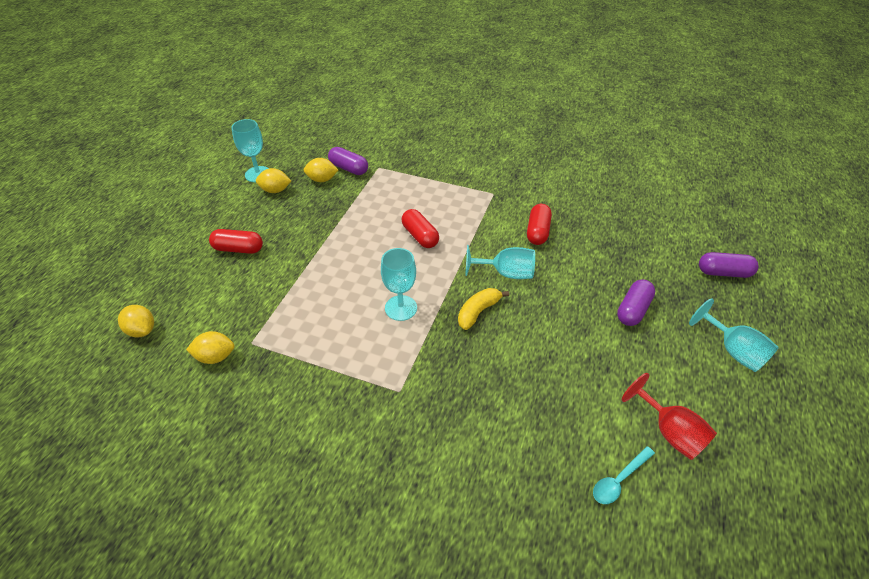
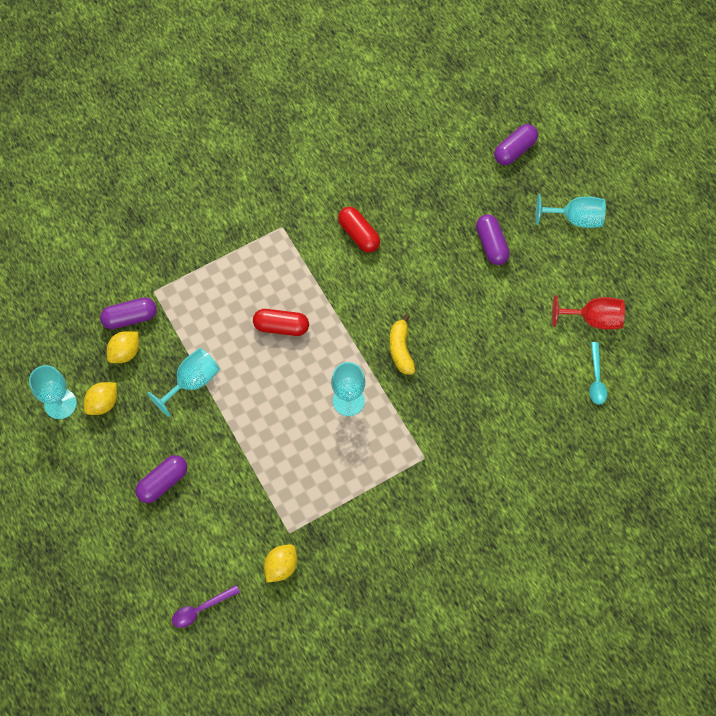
camera: 50 degrees left, 20 degrees up
yellow lemon [118,305,154,338] -> purple spoon [172,585,240,628]
red capsule [209,229,263,254] -> purple capsule [135,455,187,503]
turquoise goblet [465,245,535,279] -> turquoise goblet moved to [147,348,220,417]

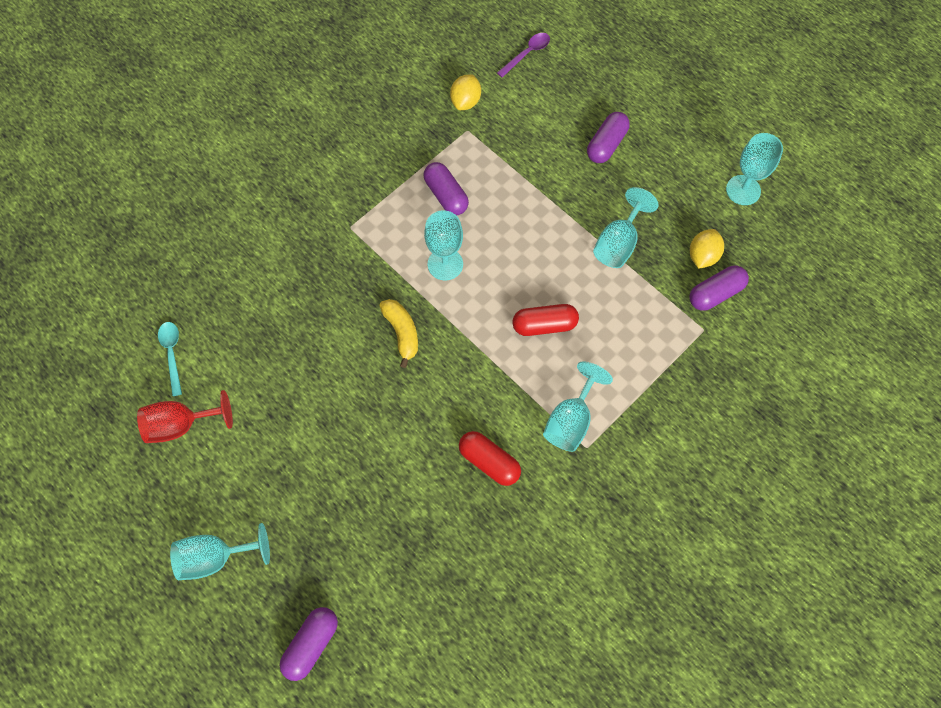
camera: 165 degrees right, 0 degrees up
yellow lemon [84,382,117,415] -> none
purple capsule [476,214,510,265] -> purple capsule moved to [424,162,469,215]
none -> turquoise goblet [543,361,613,452]

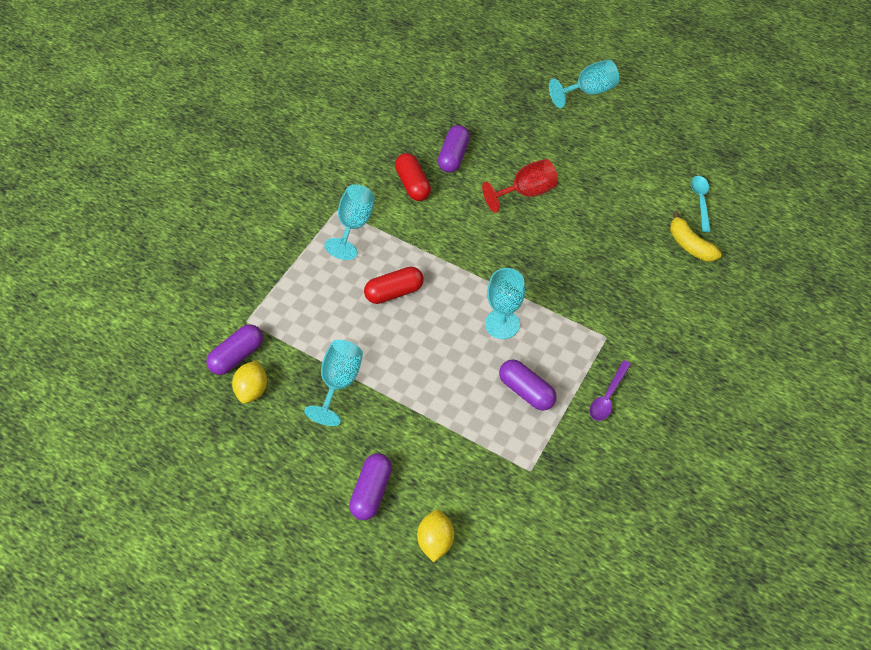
camera: 165 degrees right, 10 degrees down
red goblet [137,390,233,443] -> red goblet moved to [482,159,558,213]
turquoise spoon [158,322,182,396] -> turquoise spoon turned 150 degrees counterclockwise [691,176,711,232]
purple capsule [280,607,338,681] -> purple capsule moved to [438,125,470,173]
yellow banana [379,299,418,368] -> yellow banana moved to [670,211,721,262]
yellow lemon [450,75,481,110] -> yellow lemon moved to [417,510,454,562]
red capsule [459,431,521,486] -> red capsule turned 45 degrees clockwise [395,153,431,201]
purple spoon [497,33,550,78] -> purple spoon moved to [589,360,631,421]
turquoise goblet [726,133,783,205] -> none

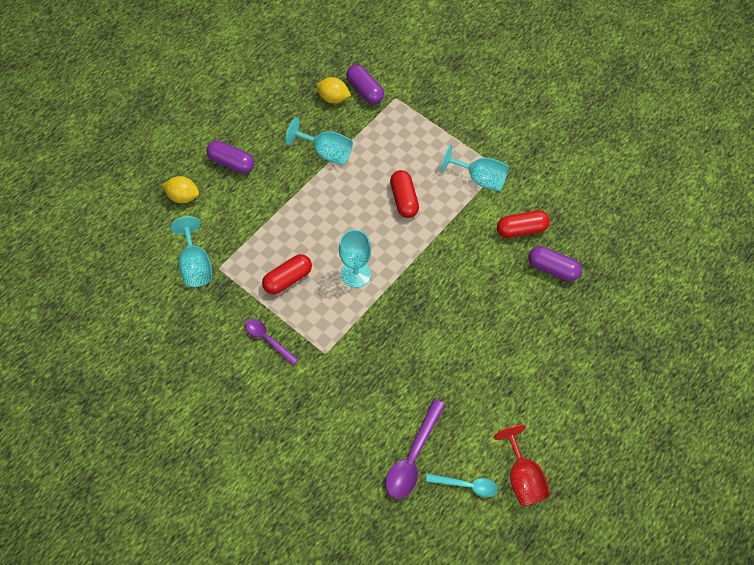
camera: 100 degrees right, 5 degrees up
red goblet [482,159,558,213] -> red goblet moved to [494,425,551,506]
purple capsule [499,359,557,411] -> red capsule [262,254,312,294]
turquoise goblet [549,60,619,108] -> turquoise goblet moved to [170,216,212,287]
yellow banana [670,211,721,262] -> purple spoon [385,399,445,499]

